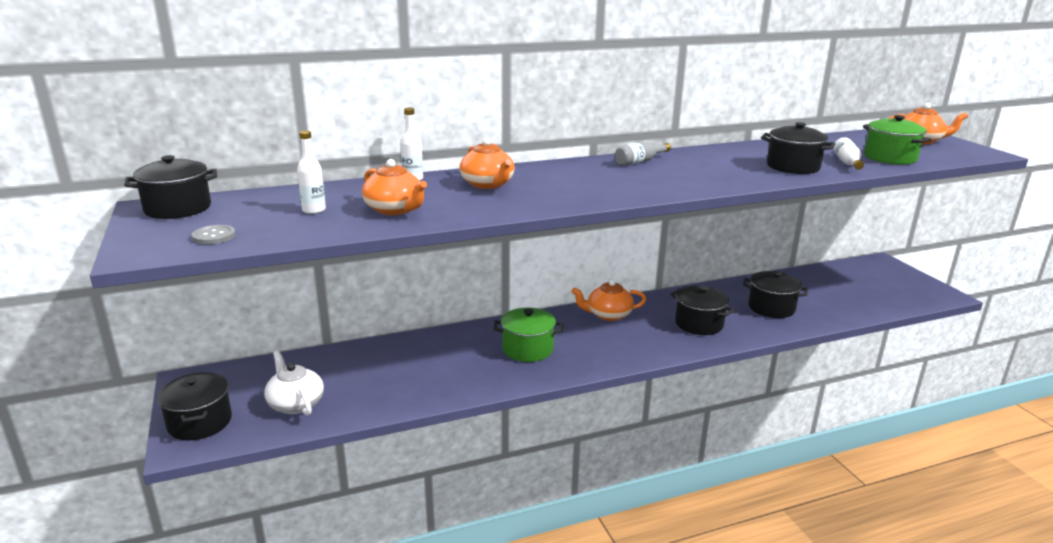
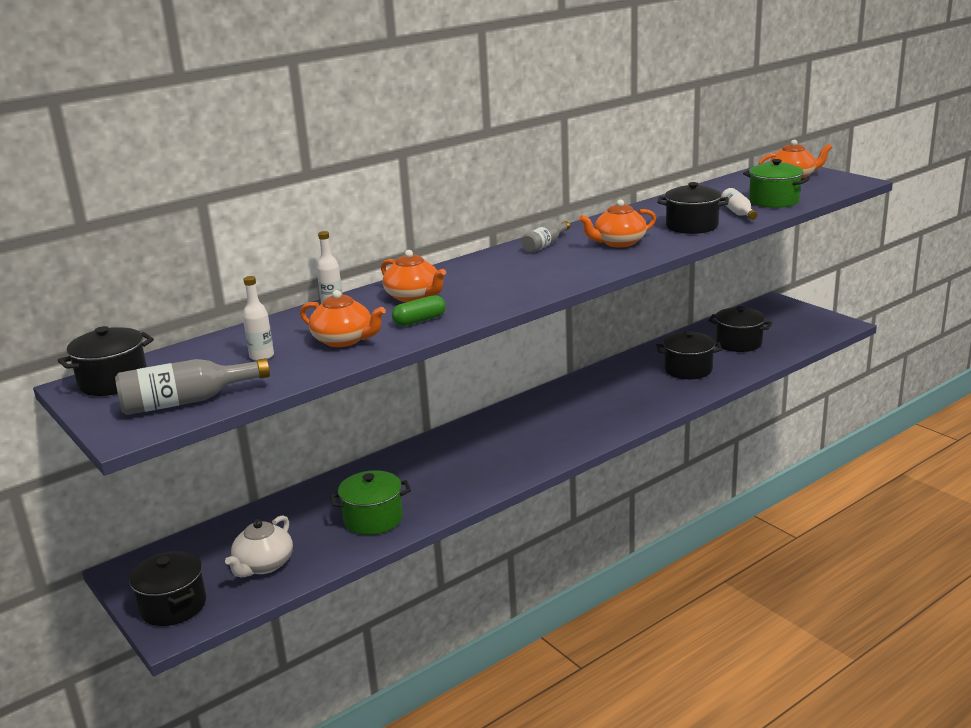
camera: 15 degrees left, 0 degrees up
grey button [192,225,236,245] -> grey bottle [115,358,270,415]
white teapot [264,351,324,416] -> white teapot turned 105 degrees counterclockwise [225,515,293,578]
green pot [493,308,563,362] -> green pot moved to [330,470,411,535]
orange teapot [571,279,646,321] -> orange teapot moved to [579,199,656,247]
black pot [671,285,735,335] -> black pot moved to [708,306,772,352]
none -> green capsule [392,295,446,326]

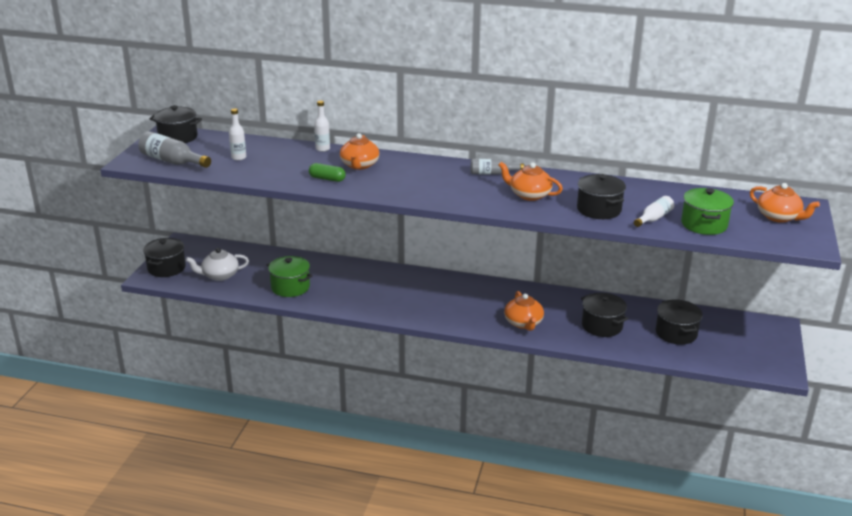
camera: 50 degrees right, 5 degrees up
orange teapot [300,290,386,347] -> orange teapot moved to [504,291,544,331]

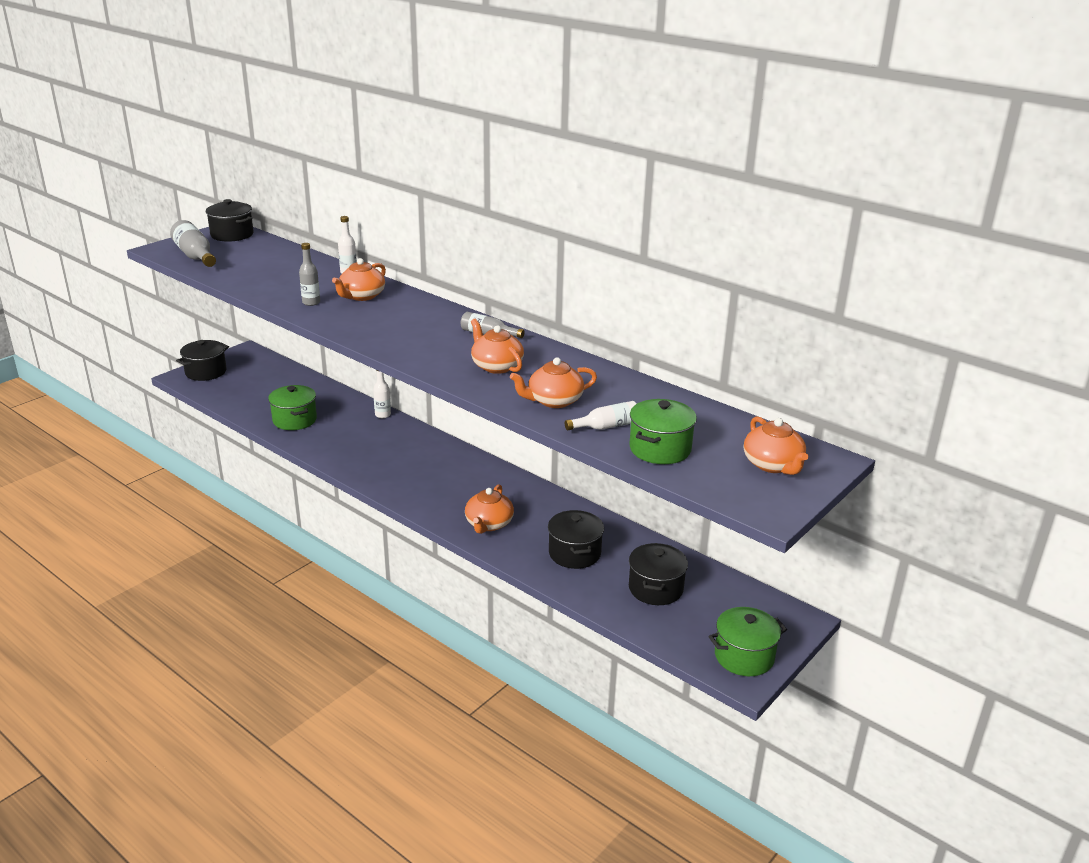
camera: 25 degrees right, 0 degrees up
white teapot [186,248,249,281] -> none
white bottle [229,108,246,161] -> white bottle moved to [373,370,391,418]
green capsule [309,163,346,182] -> grey bottle [299,243,320,306]
black pot [577,174,626,219] -> orange teapot [510,357,597,408]
none -> green pot [708,607,787,676]

